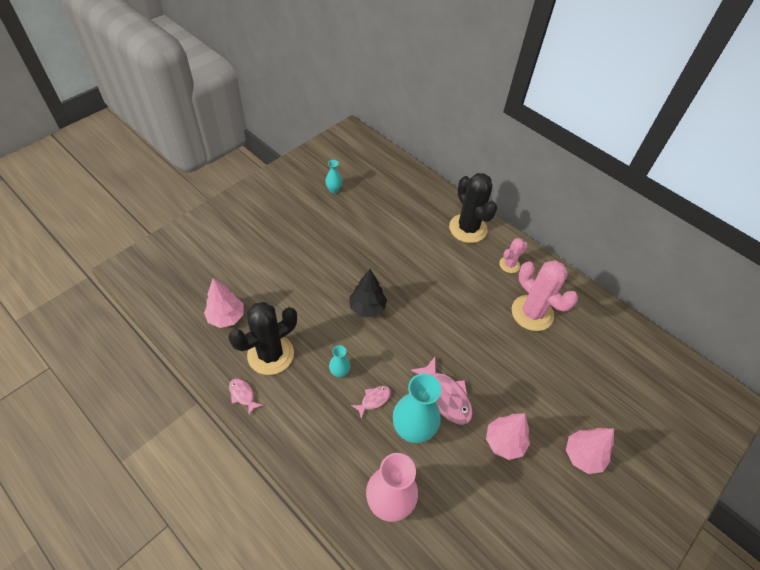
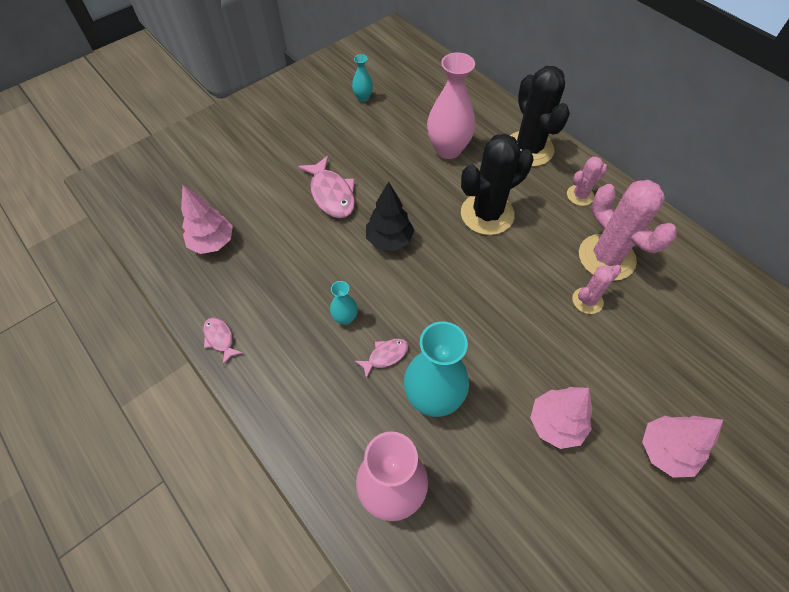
camera: 10 degrees right, 5 degrees up
black cactus [228,302,297,375] -> black cactus moved to [461,134,533,235]
pink fish [411,357,473,425] -> pink fish moved to [298,155,355,218]
none -> pink vase [427,52,475,159]
none -> pink cactus [572,265,621,314]

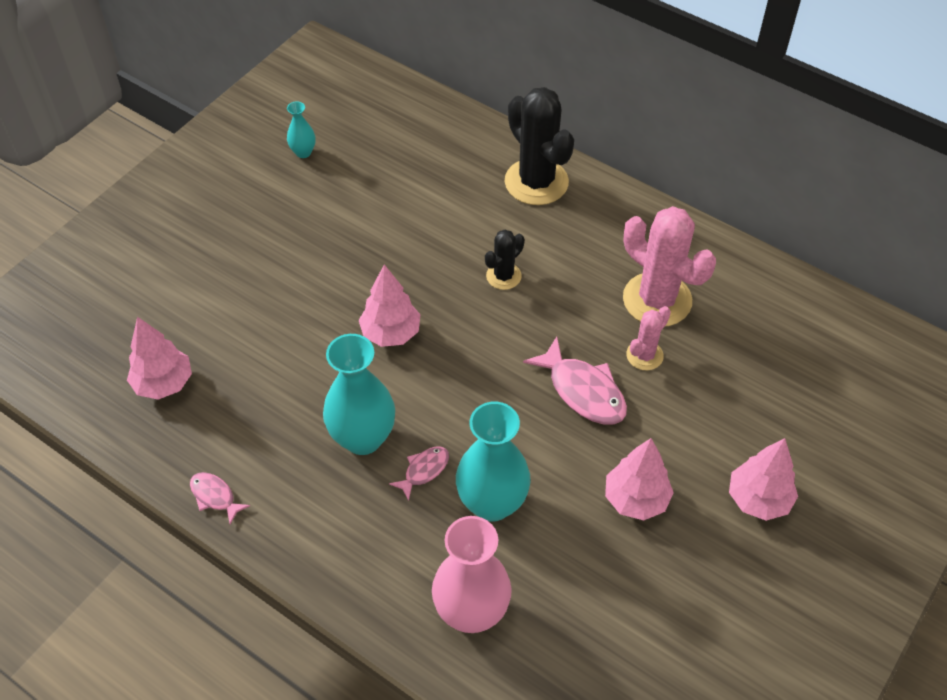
camera: 15 degrees left, 5 degrees down
pink fish [298,155,355,218] -> pink fish moved to [523,337,627,424]
turquoise vase [330,281,358,325] -> turquoise vase [323,334,395,455], size x2.07
black tree [366,182,414,251] -> pink tree [359,264,420,347]
pink vase [427,52,475,159] -> none
black cactus [461,134,533,235] -> black cactus [485,230,525,290], size x0.52
pink cactus [567,156,607,206] -> none

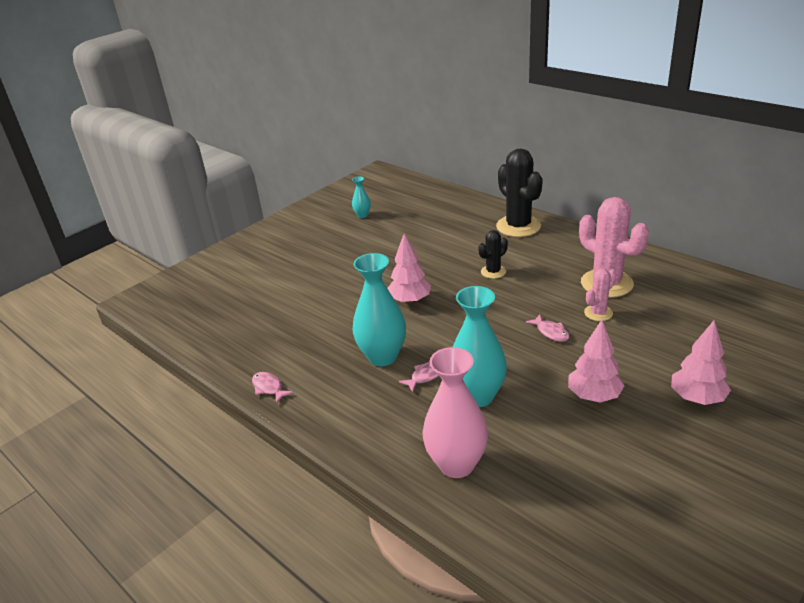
camera: 10 degrees right, 20 degrees down
pink tree [127,317,192,400] -> none
pink fish [523,337,627,424] -> pink fish [526,314,570,342], size x0.55

